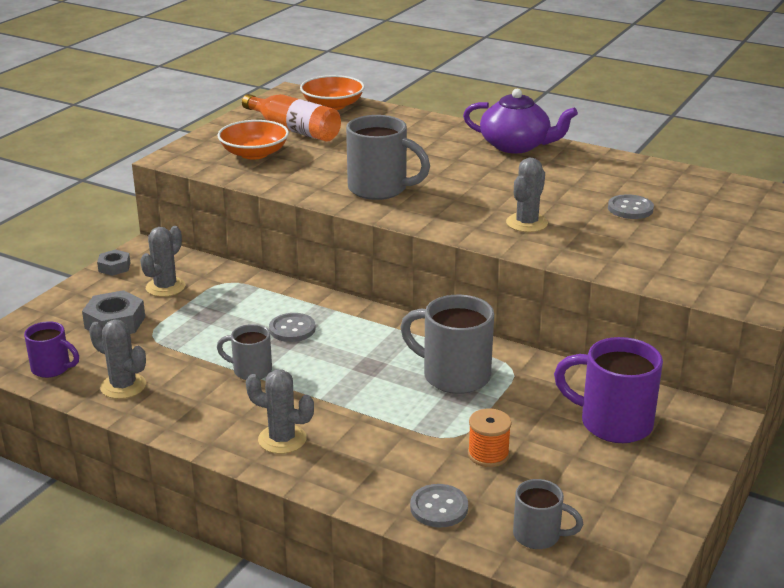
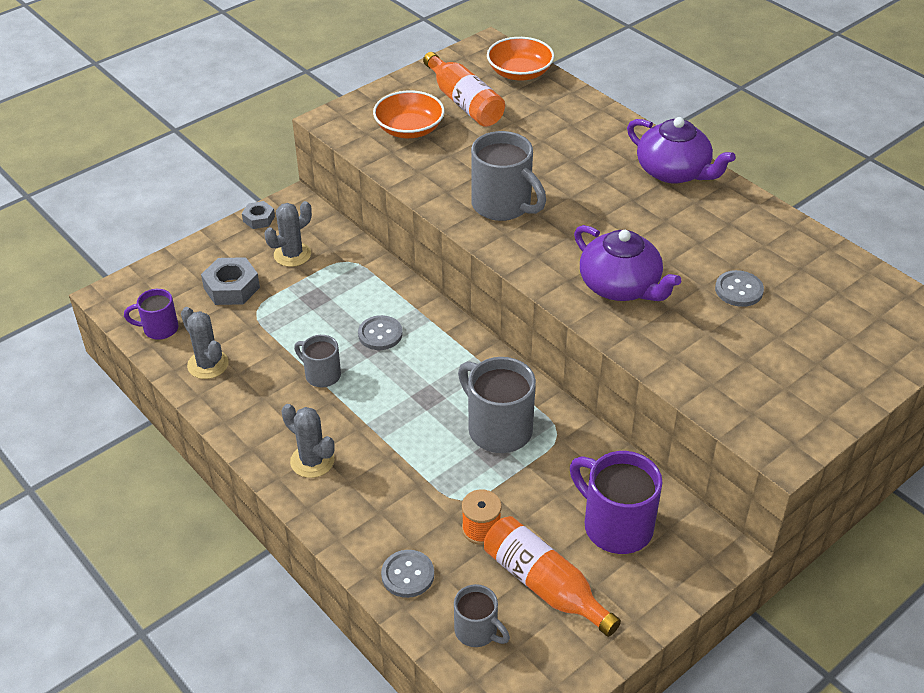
camera: 20 degrees right, 15 degrees up
purple mug [24,321,79,378] -> purple mug turned 135 degrees clockwise [124,289,178,340]
grey cactus [506,158,548,232] -> purple teapot [574,225,681,301]
none -> orange bottle [484,516,621,637]

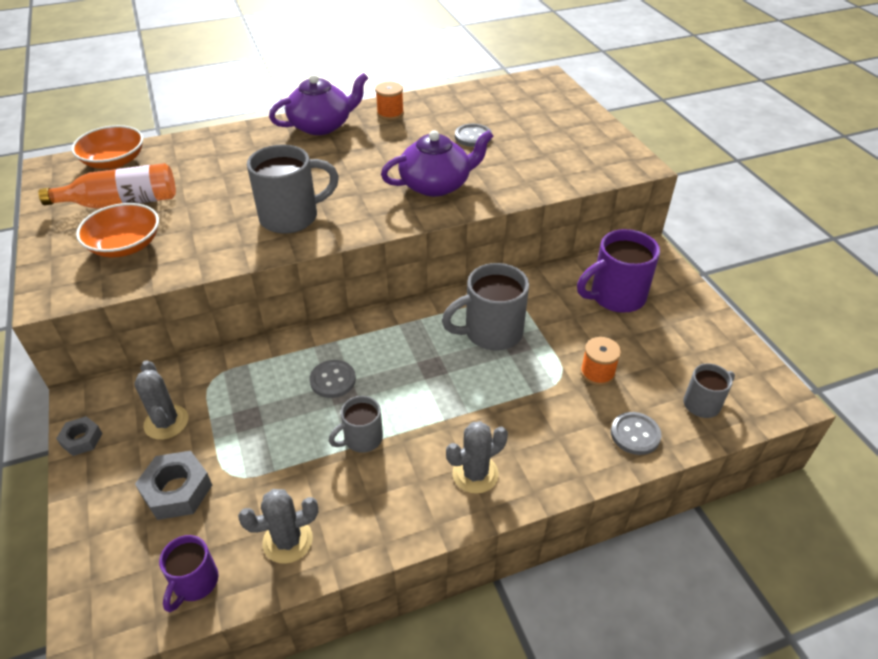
camera: 70 degrees left, 0 degrees up
orange bottle [484,516,621,637] -> none
none -> orange spool [375,82,404,120]

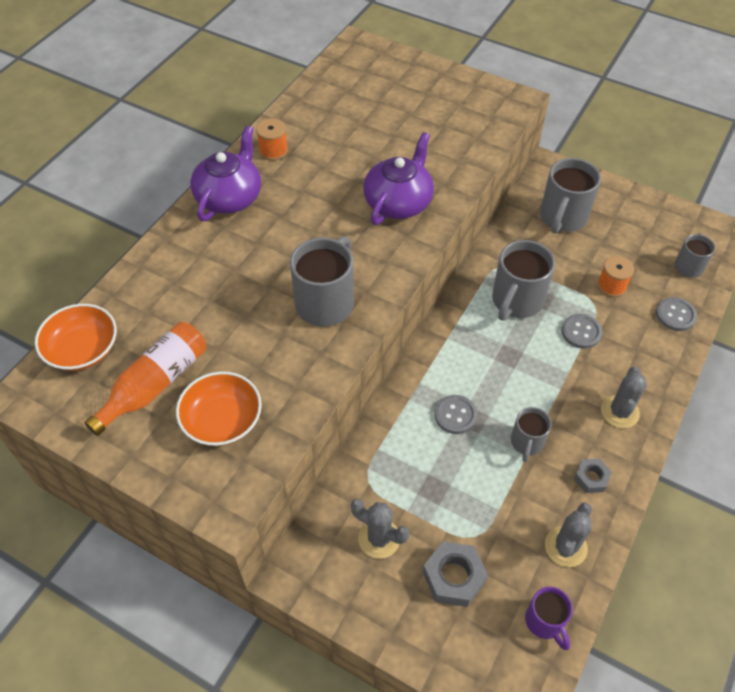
camera: 40 degrees left, 10 degrees up
grey nut [56,416,103,456] -> grey nut moved to [574,459,612,493]
grey button [455,124,492,147] -> grey button moved to [561,314,602,349]
purple mug [577,229,660,313] -> grey mug [540,158,601,233]

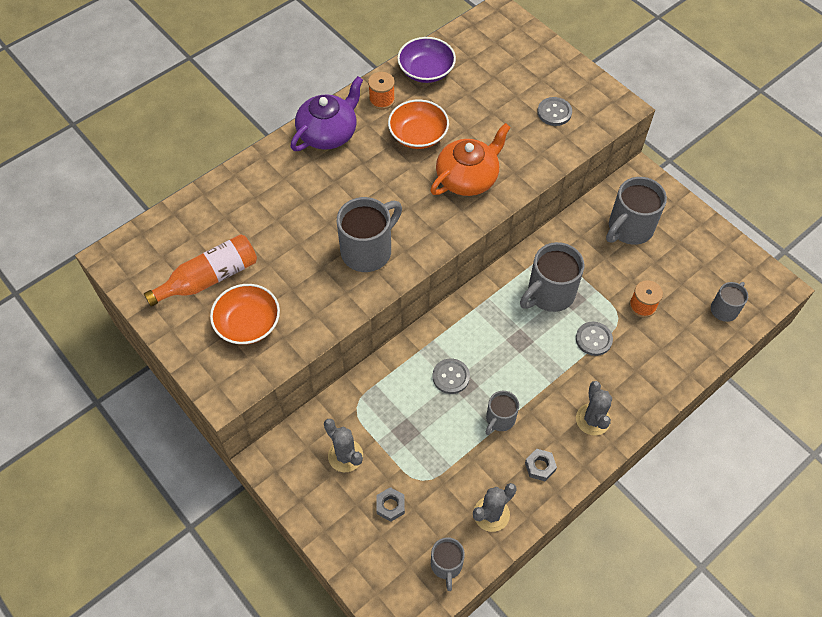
camera: 20 degrees right, 5 degrees up
orange bowl [35,304,117,371] -> orange bowl moved to [388,99,449,149]
purple teapot [363,132,434,225] -> orange teapot [430,123,511,196]
grey nut [423,541,488,607] -> grey nut [376,487,405,522], size x0.61
purple mug [525,587,573,650] -> grey mug [431,537,465,591]
grey cactus [601,367,647,428] -> grey cactus turned 45 degrees counterclockwise [576,381,612,435]
grey button [656,297,697,331] -> grey button moved to [537,97,572,126]
none -> purple bowl [397,37,456,83]

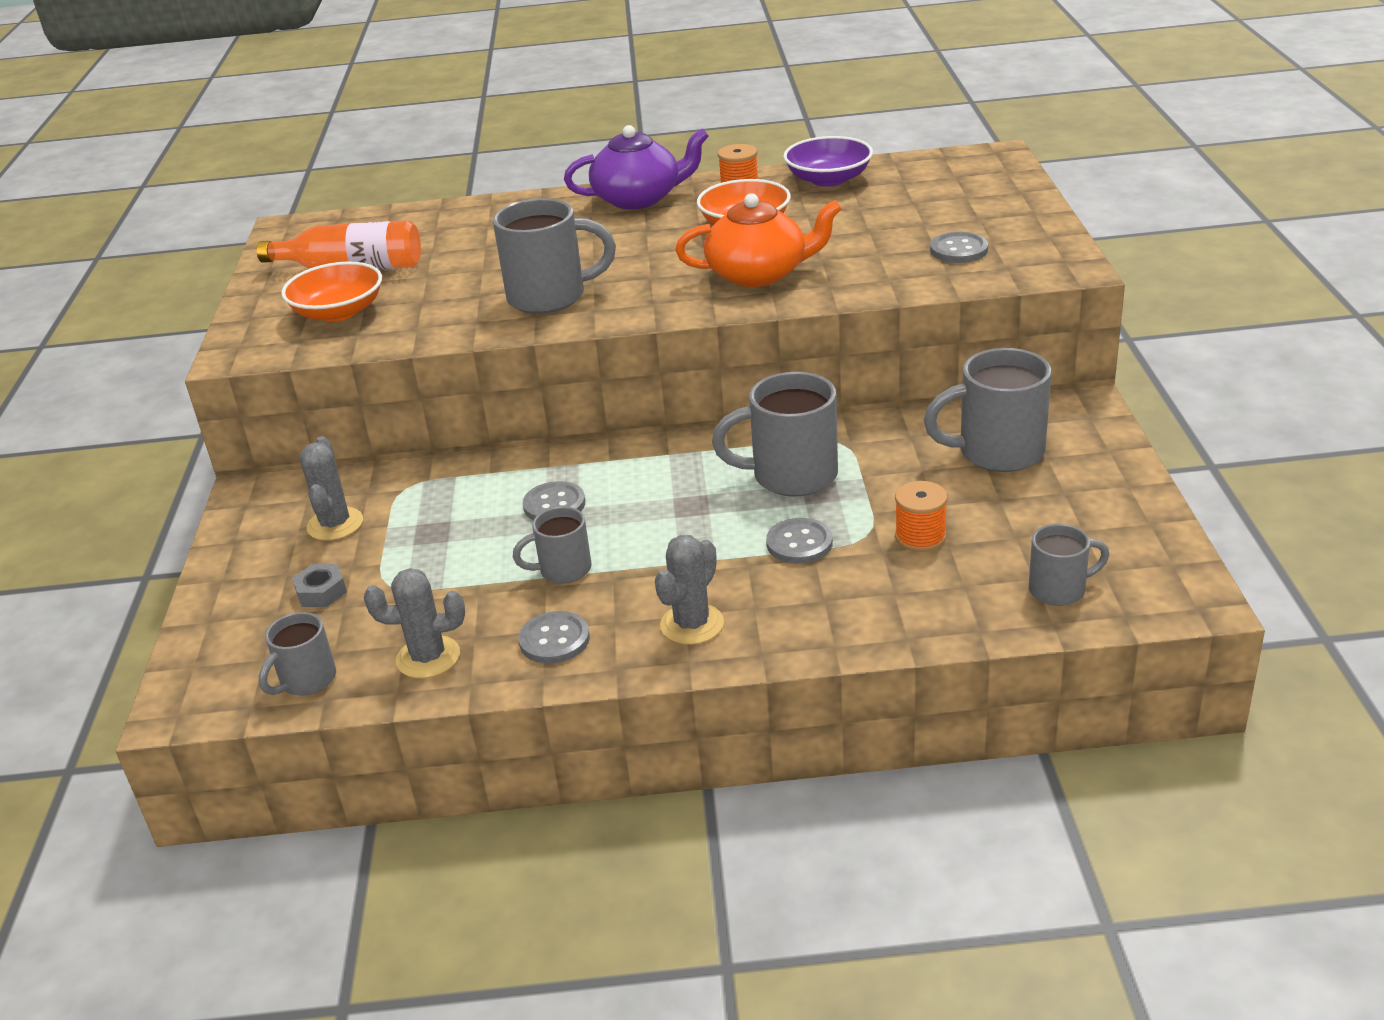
camera: 40 degrees right, 25 degrees down
grey nut [525,449,557,481] -> grey button [519,611,590,664]

